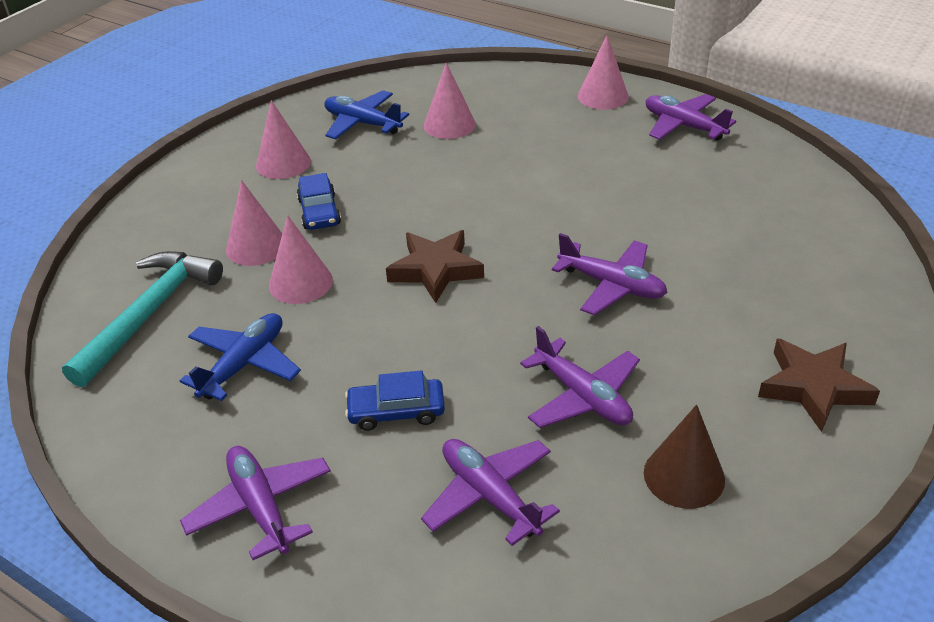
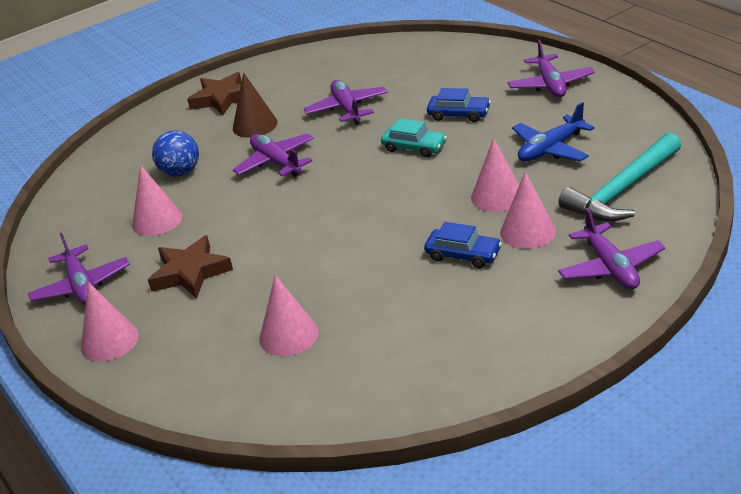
camera: 155 degrees left, 5 degrees down
pink cone [256,100,311,179] -> pink cone moved to [132,165,182,236]
blue car [297,173,341,230] -> blue car turned 105 degrees clockwise [424,222,502,268]
blue plane [324,90,409,139] -> none
brown star [386,230,484,303] -> brown star moved to [148,235,233,298]
purple plane [421,439,560,546] -> purple plane moved to [558,208,665,290]
brown cone [644,405,725,509] -> brown cone moved to [233,73,277,138]
none -> blue ball [152,130,199,177]
none -> turquoise car [381,118,447,158]

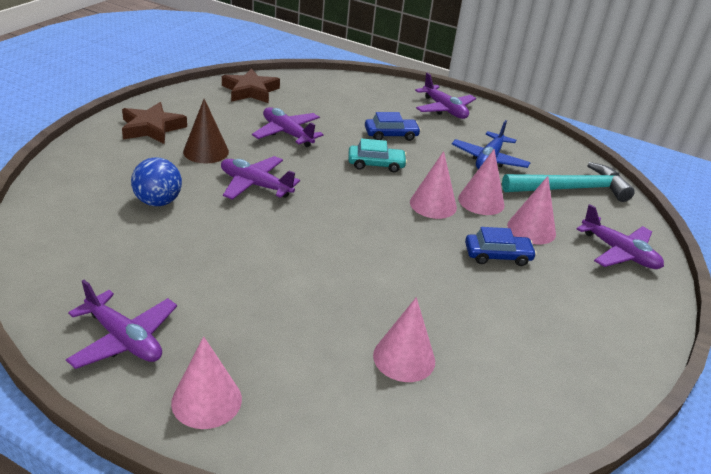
camera: 35 degrees left, 0 degrees up
pink cone [132,165,182,236] -> pink cone moved to [410,151,457,219]
brown star [148,235,233,298] -> brown star moved to [222,68,280,103]
turquoise hammer [559,132,681,222] -> turquoise hammer turned 120 degrees counterclockwise [502,162,635,202]

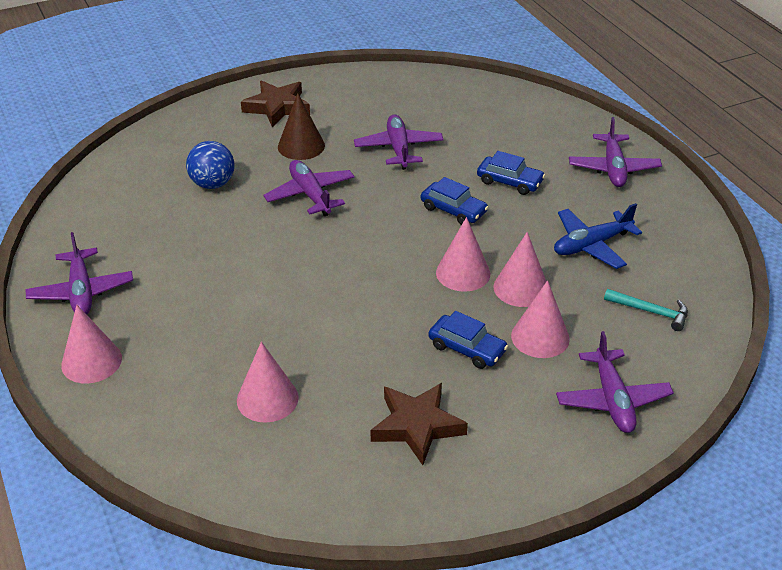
camera: 40 degrees right, 5 degrees up
brown star [222,68,280,103] -> brown star moved to [371,383,468,465]
turquoise car [348,138,407,173] -> blue car [421,177,489,225]
turquoise hammer [502,162,635,202] -> turquoise hammer [604,289,688,331], size x0.51

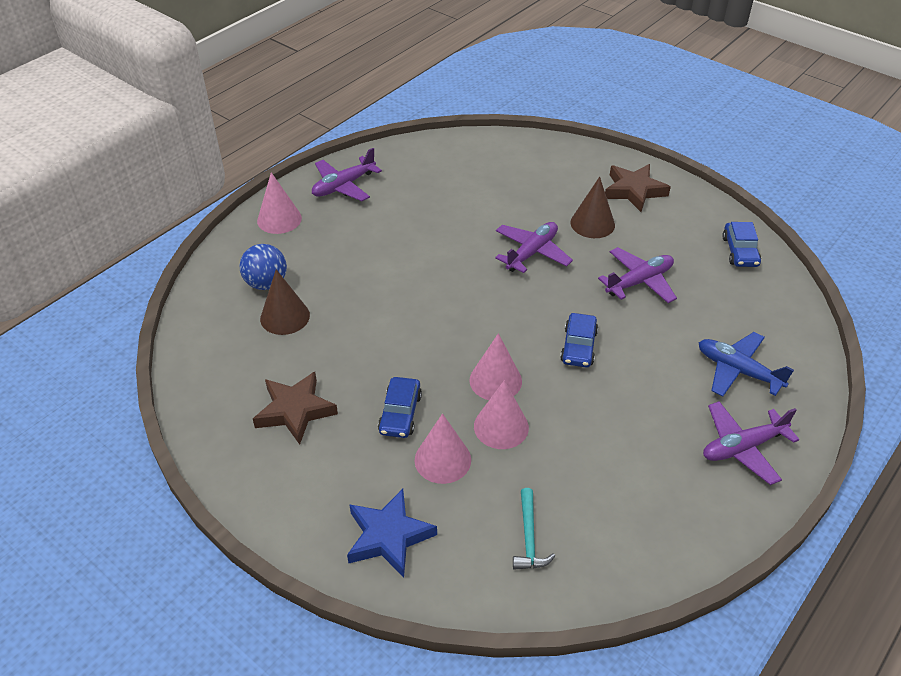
camera: 65 degrees right, 5 degrees up
blue ball [186,141,235,189] -> blue ball moved to [240,244,287,290]
pink cone [237,342,299,423] -> brown cone [260,269,310,335]
blue car [477,151,545,195] -> blue car moved to [722,222,761,267]
blue plane [554,203,642,269] -> blue plane moved to [699,332,794,397]
purple plane [556,331,674,433] -> blue star [347,489,437,578]

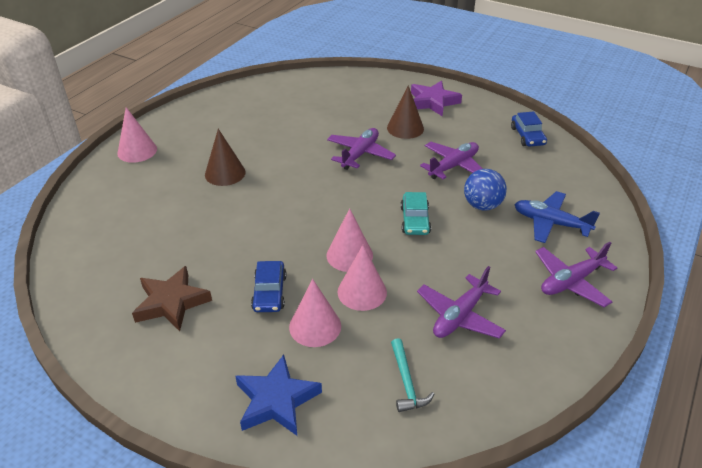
camera: 10 degrees left, 5 degrees down
blue ball [240,244,287,290] -> blue ball moved to [464,169,507,210]
brown cone [260,269,310,335] -> brown cone moved to [205,129,246,186]
purple plane [312,148,382,201] -> purple plane moved to [417,266,506,339]
blue car [560,313,598,368] -> turquoise car [400,192,431,235]
brown star [605,164,671,212] -> purple star [411,81,462,117]

